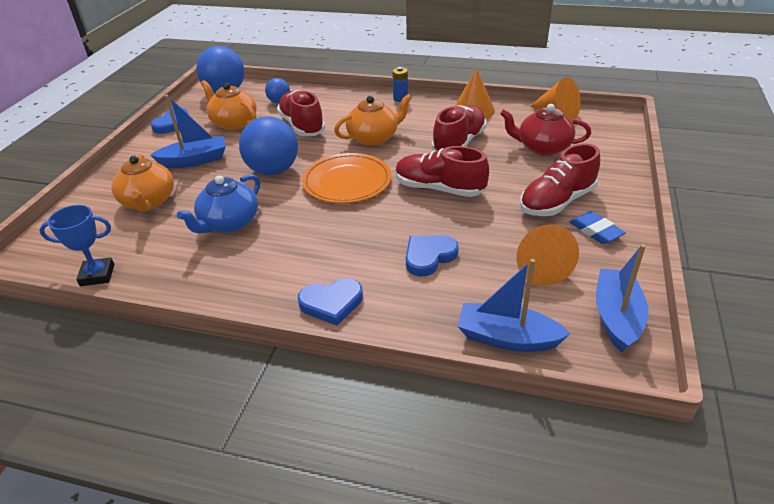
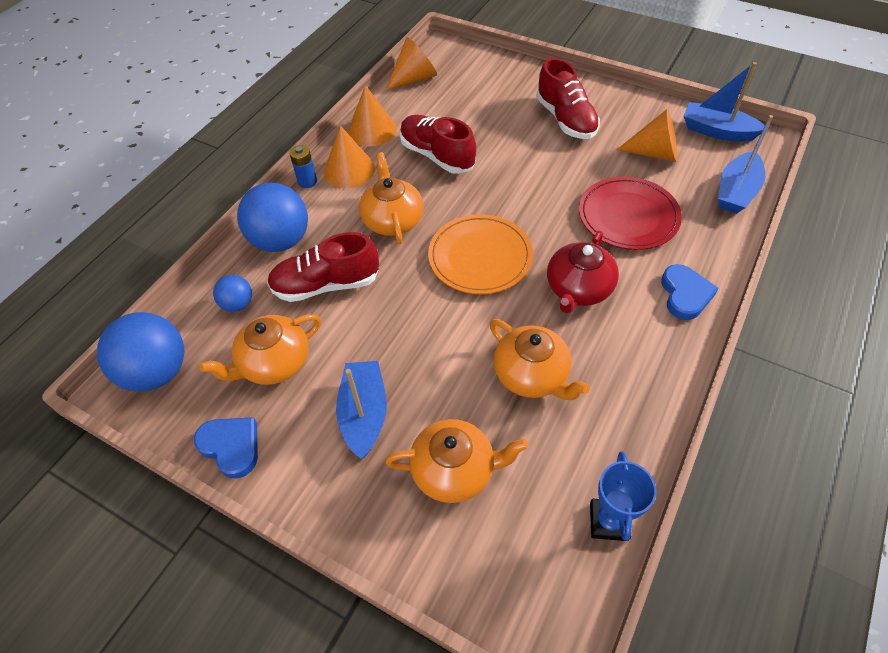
camera: 75 degrees left, 15 degrees up
blue teapot [177,174,260,234] -> orange teapot [490,319,590,400]
blue ball [239,116,298,175] -> blue ball moved to [237,183,308,252]
red shoe [395,146,489,197] -> none
blue heart [406,235,459,277] -> red plate [579,176,682,250]
red teapot [500,104,591,156] -> red teapot moved to [547,231,619,313]
blue eraser [570,211,626,244] -> none
none -> orange cone [324,126,375,188]

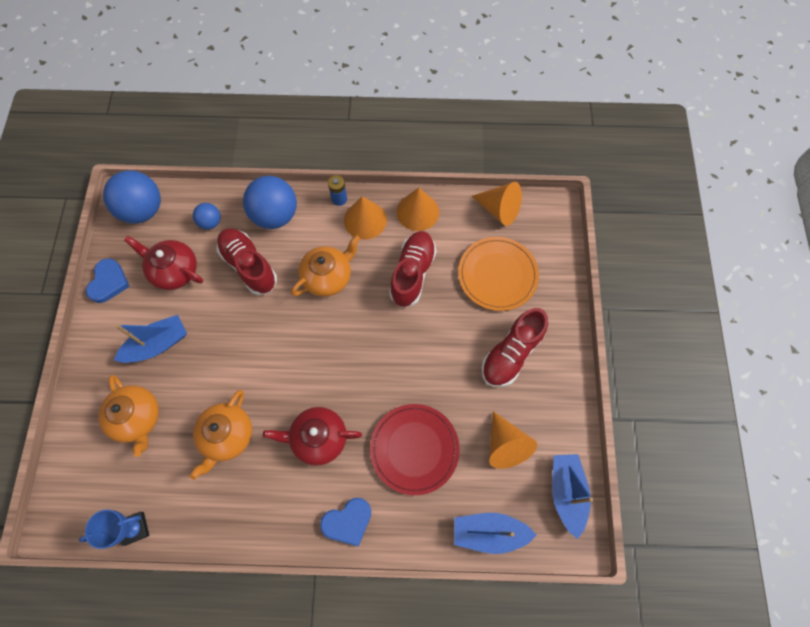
camera: 60 degrees right, 15 degrees up
orange teapot [199,314,321,385] -> red teapot [124,236,203,290]
orange plate [428,214,533,294] -> orange plate moved to [458,237,539,311]

